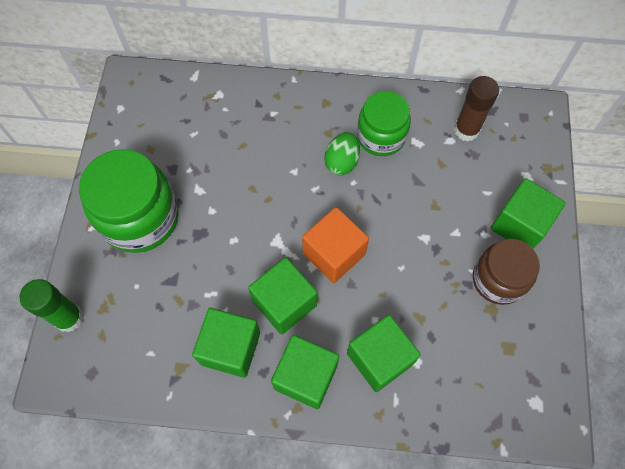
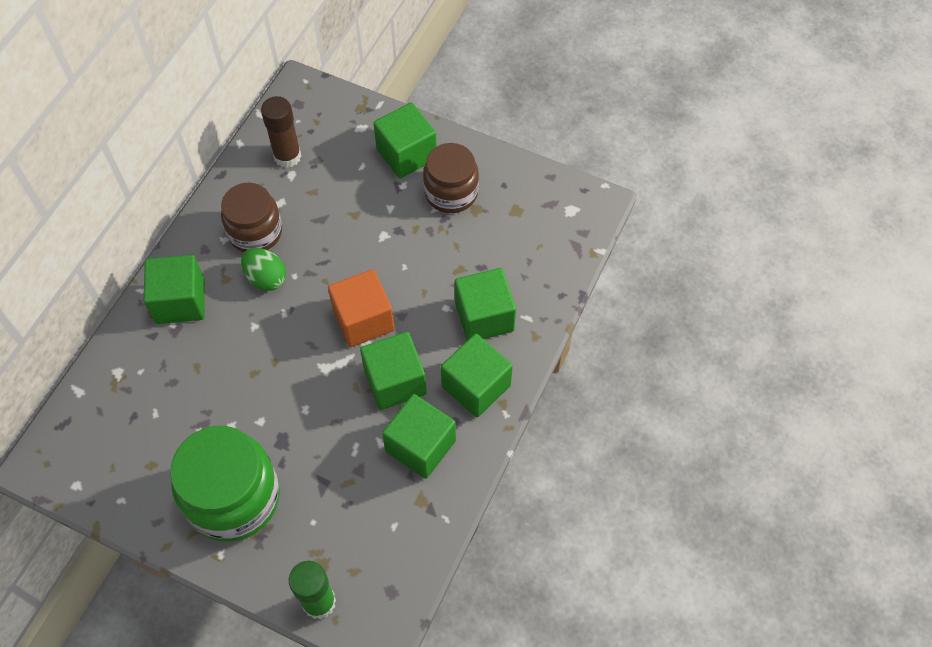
camera: 70 degrees left, 5 degrees down
green jar [357,91,411,156] -> brown jar [221,183,282,252]
none -> green cube [144,255,205,324]

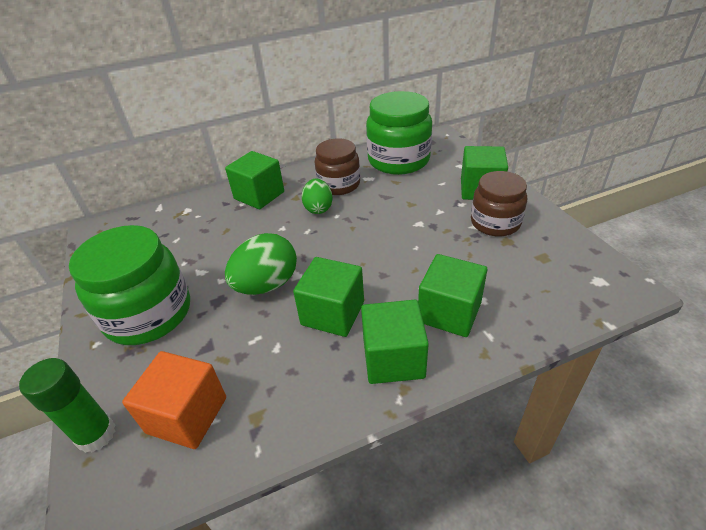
camera: 45 degrees right, 20 degrees down
brown glue stick [261,96,301,168] -> green jar [366,91,432,175]
orange cube [328,269,395,347] -> orange cube moved to [122,351,226,449]
green cube [382,394,456,479] -> none
none -> green egg [225,233,297,295]

